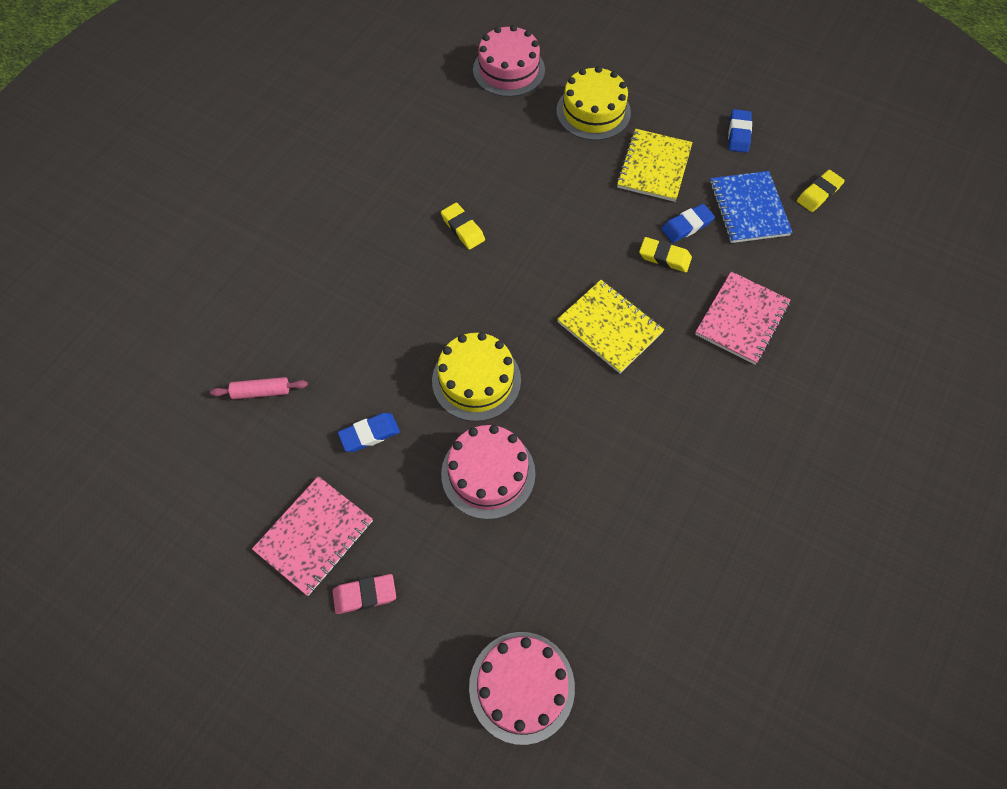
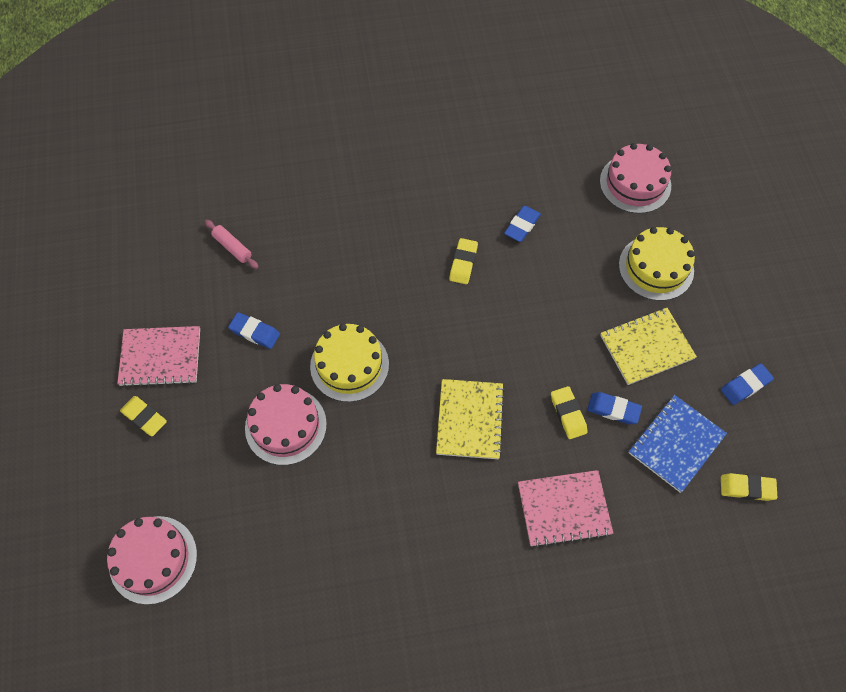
camera: 50 degrees right, 0 degrees up
pink eraser [333,574,396,614] -> yellow eraser [120,396,167,436]
none -> blue eraser [504,206,541,242]

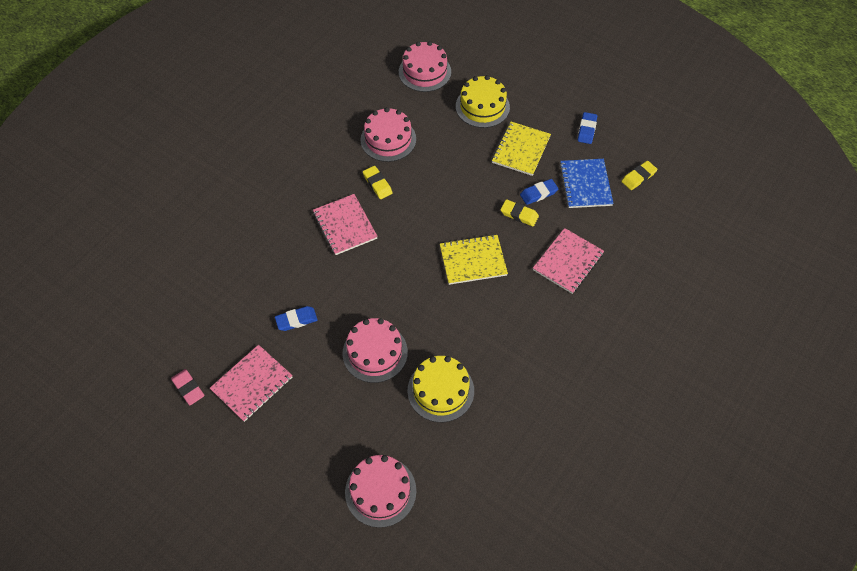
camera: 45 degrees left, 5 degrees down
yellow eraser [120,396,167,436] -> none
pink rolling pin [205,220,259,269] -> none
yellow cake [310,324,389,402] -> yellow cake moved to [407,356,474,422]
yellow notebook [436,379,505,459] -> yellow notebook turned 60 degrees counterclockwise [440,234,508,285]
blue eraser [504,206,541,242] -> pink cake [360,107,416,162]
none -> pink eraser [171,369,204,405]
none -> pink notebook [313,194,378,255]

